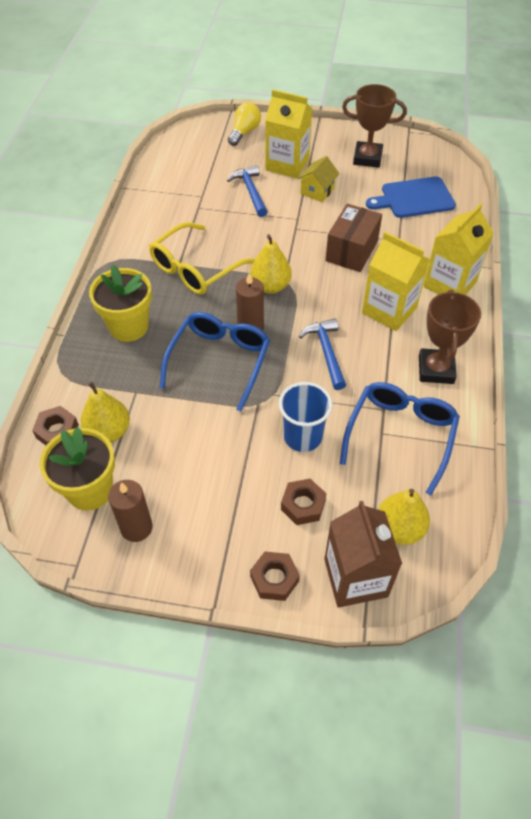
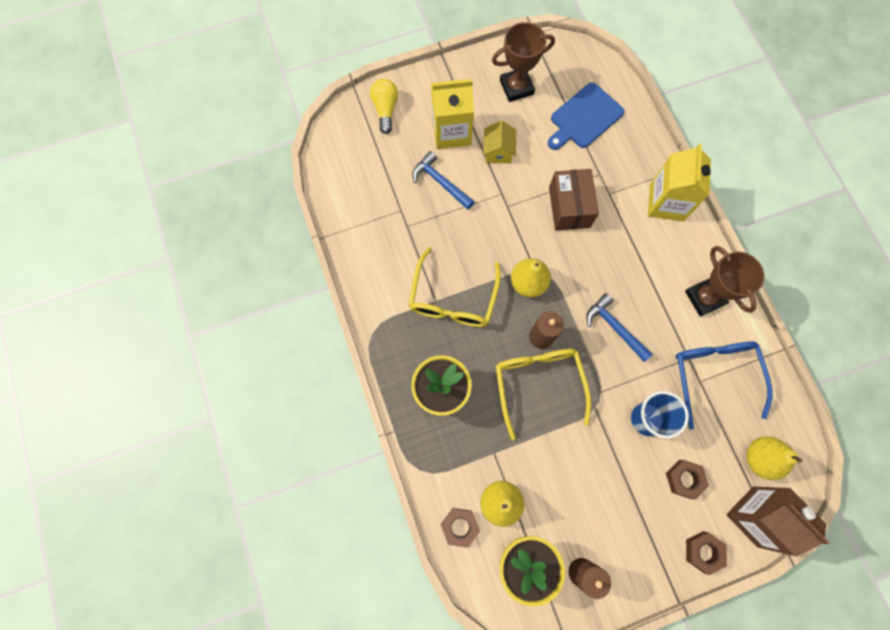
camera: 30 degrees left, 20 degrees up
blue glasses [159,312,270,412] -> yellow glasses [496,349,591,440]
yellow carton [362,232,429,331] -> none

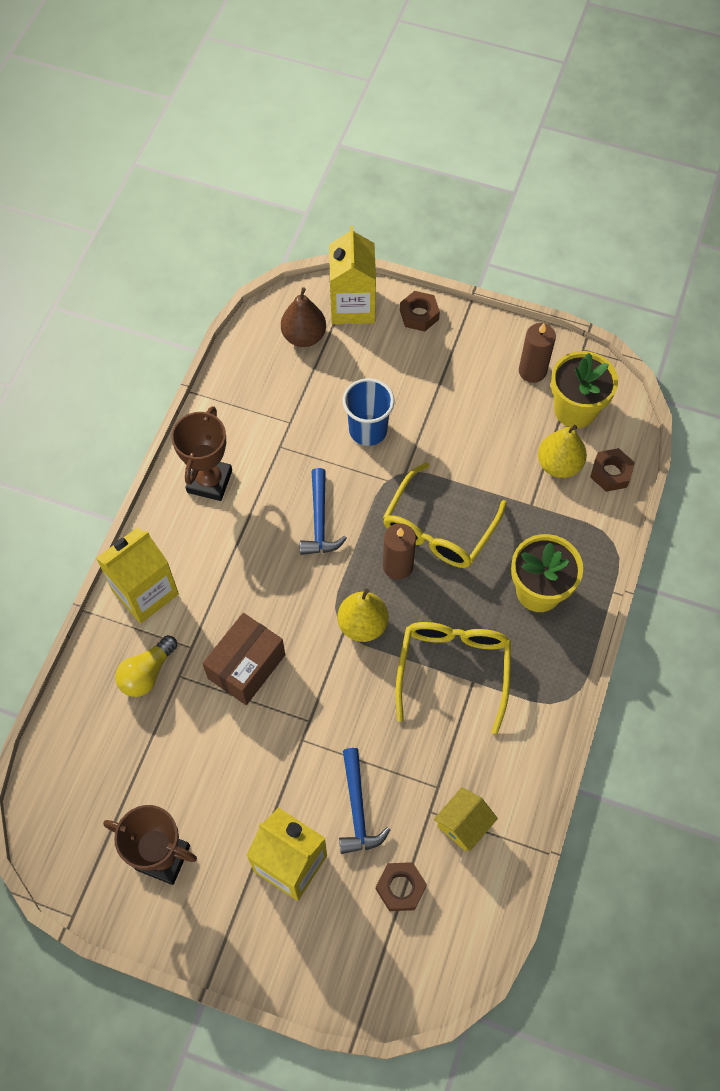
camera: 140 degrees left, 10 degrees down
yellow light bulb [370,79,398,134] -> yellow light bulb moved to [115,635,178,697]
yellow glasses [409,247,501,327] -> yellow glasses turned 45 degrees counterclockwise [396,622,511,734]
yellow house [484,121,516,163] -> yellow house moved to [434,787,498,851]
blue cutting board [548,82,624,150] -> none
brown nut [666,460,709,499] -> brown nut moved to [376,862,427,911]
blue glasses [676,342,773,430] -> none
brown carton [726,487,830,557] -> yellow carton [329,226,376,324]
yellow pear [747,436,802,480] -> brown pear [281,287,326,347]

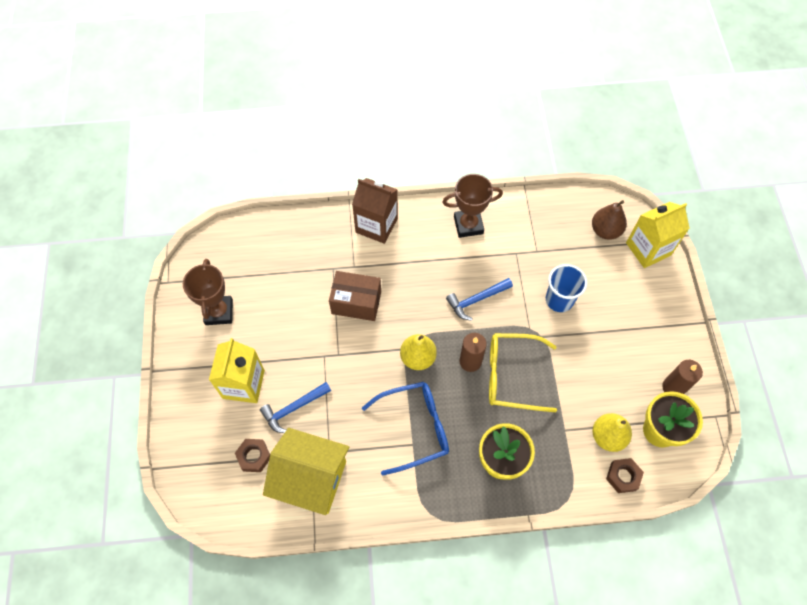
camera: 65 degrees right, 0 degrees up
yellow carton [96,528,179,623] -> brown carton [352,178,398,244]
yellow light bulb [115,635,178,697] -> none
yellow glasses [396,622,511,734] -> blue glasses [362,382,449,476]
brown nut [400,291,440,332] -> none
yellow house [434,787,498,851] -> yellow house [263,428,349,515], size x2.06

